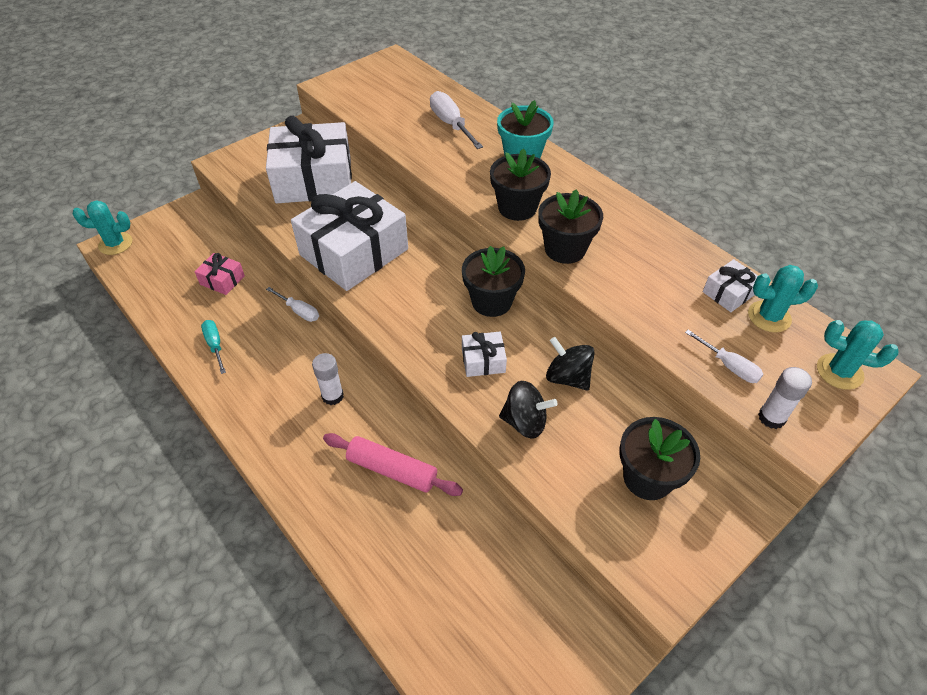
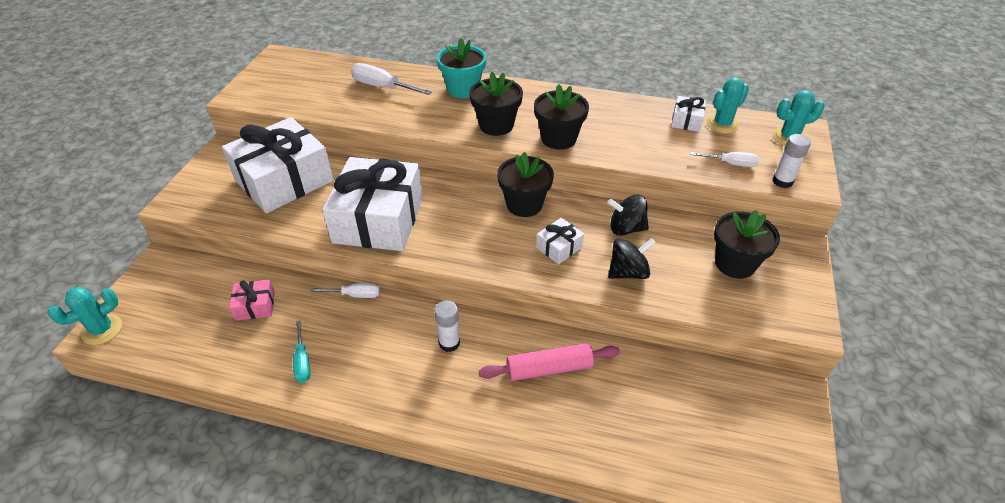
camera: 35 degrees left, 5 degrees down
turquoise screwdriver [201,320,226,374] -> turquoise screwdriver turned 135 degrees counterclockwise [293,320,310,383]

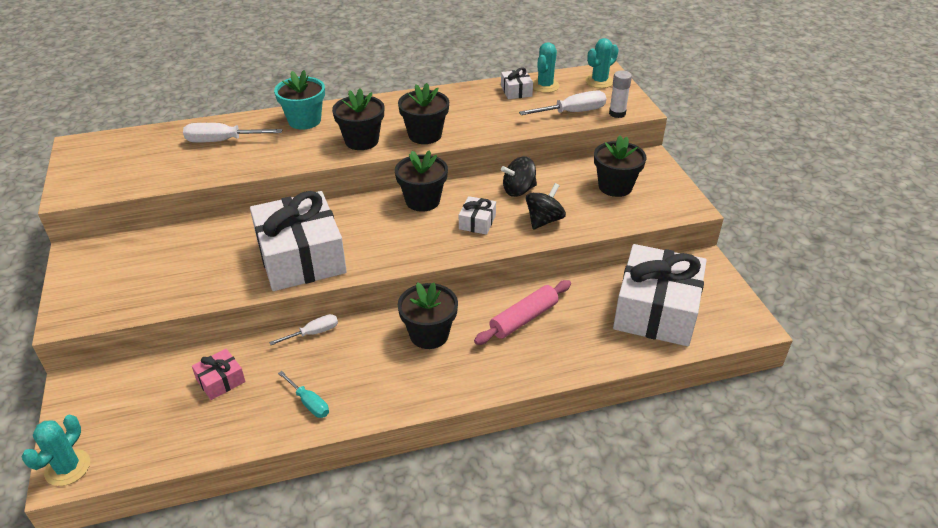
camera: 30 degrees left, 5 degrees down
white gift [222,117,334,213] -> white gift moved to [613,244,707,346]
white glue stick [434,301,460,352] -> black flower pot [398,282,458,349]
white screwdriver [690,152,759,167] -> white screwdriver [519,90,606,115], size x1.59

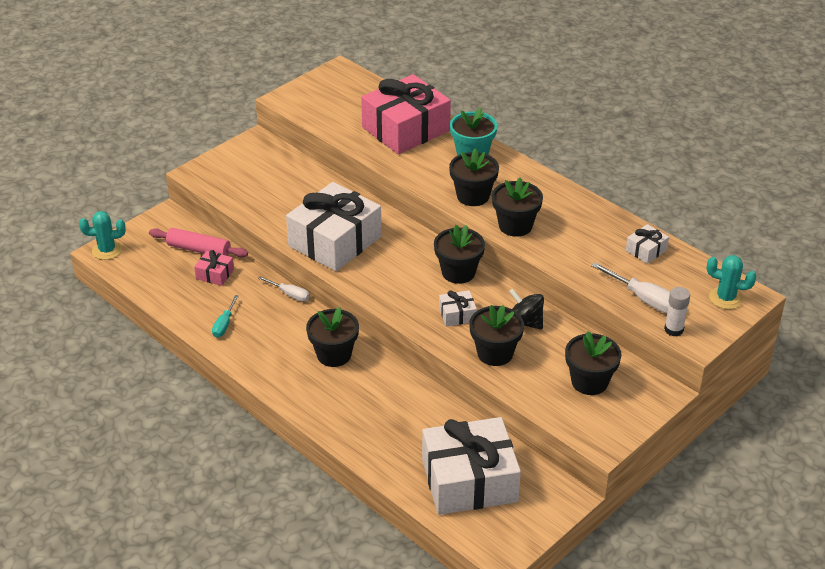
camera: 60 degrees right, 0 degrees up
white screwdriver [183,123,282,143] -> pink gift [361,74,451,154]
pink rolling pin [474,280,571,345] -> pink rolling pin moved to [149,228,248,257]
black spinning top [526,183,566,230] -> black flower pot [469,305,524,366]
turquoise cactus [533,42,560,93] -> none

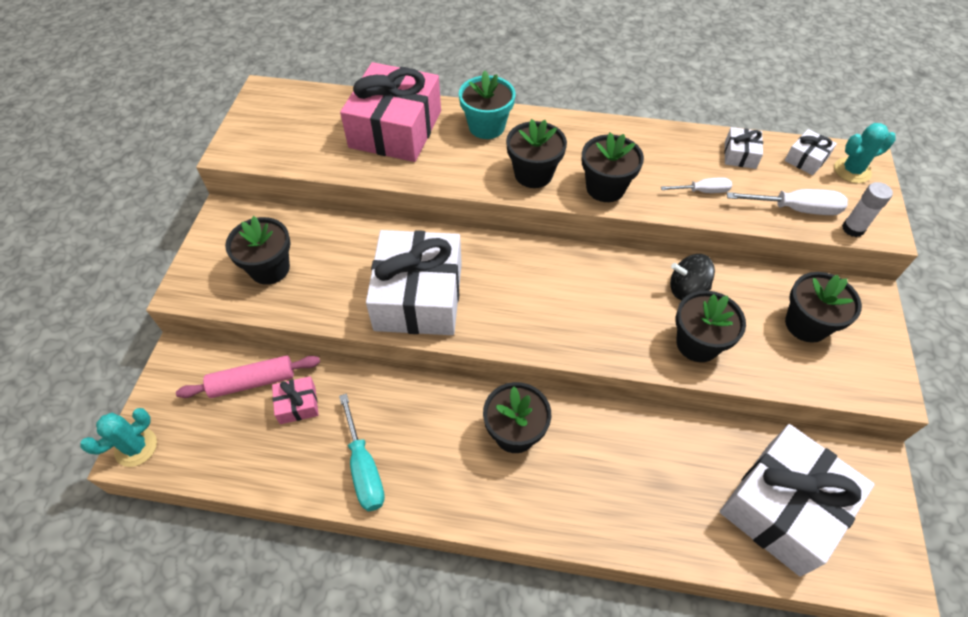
camera: 35 degrees left, 15 degrees up
turquoise screwdriver [212,295,239,338] -> turquoise screwdriver [339,393,385,511], size x1.59
white screwdriver [258,276,310,301] -> white screwdriver moved to [661,177,732,193]
black flower pot [434,225,485,284] -> black flower pot moved to [225,216,290,285]
white gift [439,290,477,326] -> white gift moved to [785,129,837,175]

